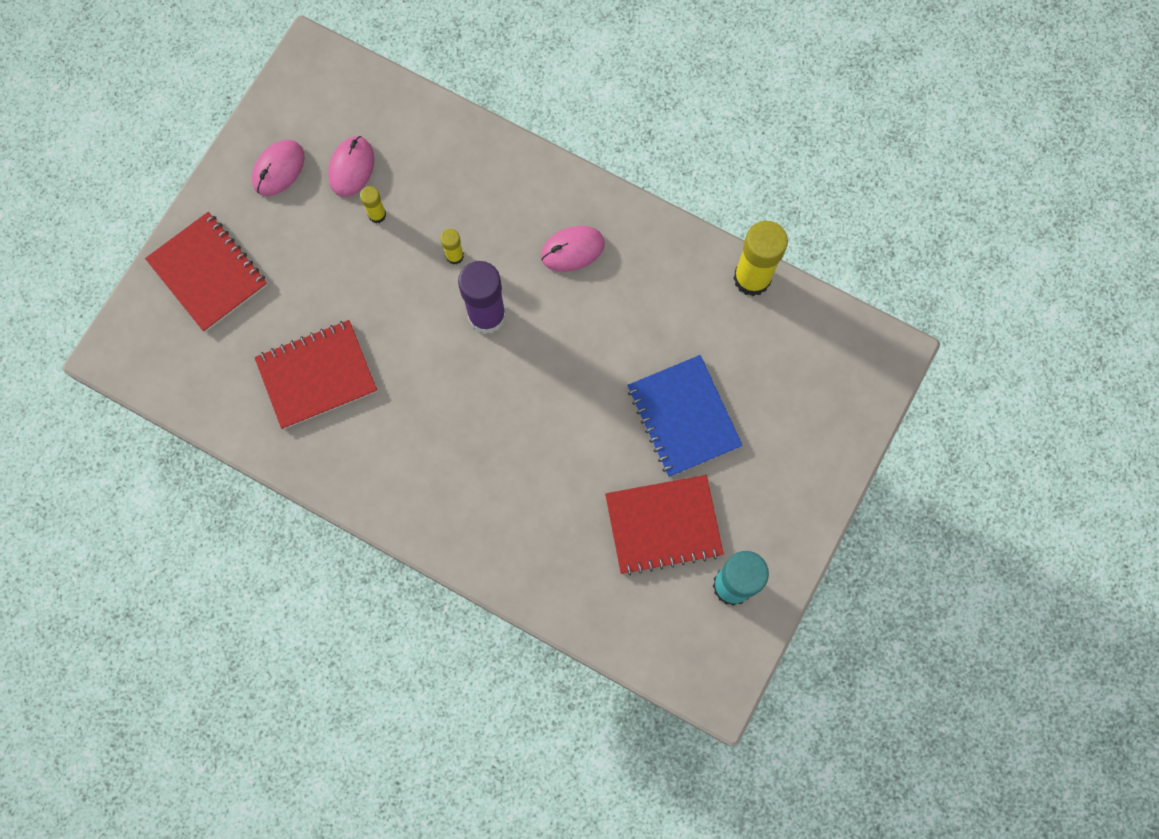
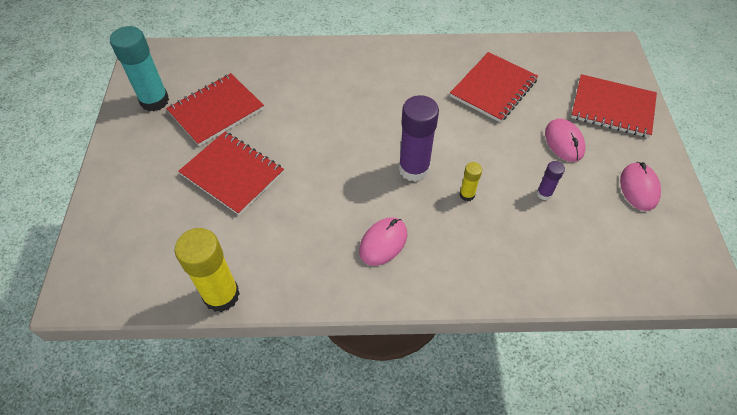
camera: 150 degrees right, 20 degrees down
pink mouse [328,136,374,197] -> pink mouse moved to [545,118,585,162]
yellow glue stick [360,186,386,223] -> purple glue stick [537,161,565,200]
blue notebook [627,355,743,477] -> red notebook [178,131,284,215]

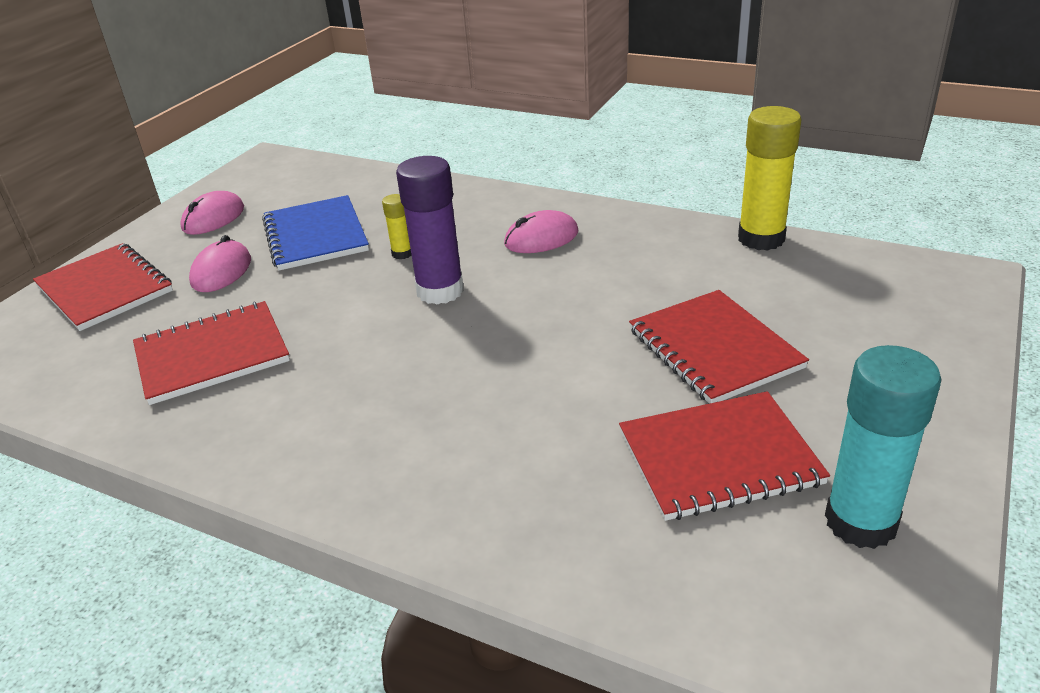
camera: 150 degrees left, 20 degrees down
purple glue stick [537,161,565,200] -> blue notebook [262,195,369,271]

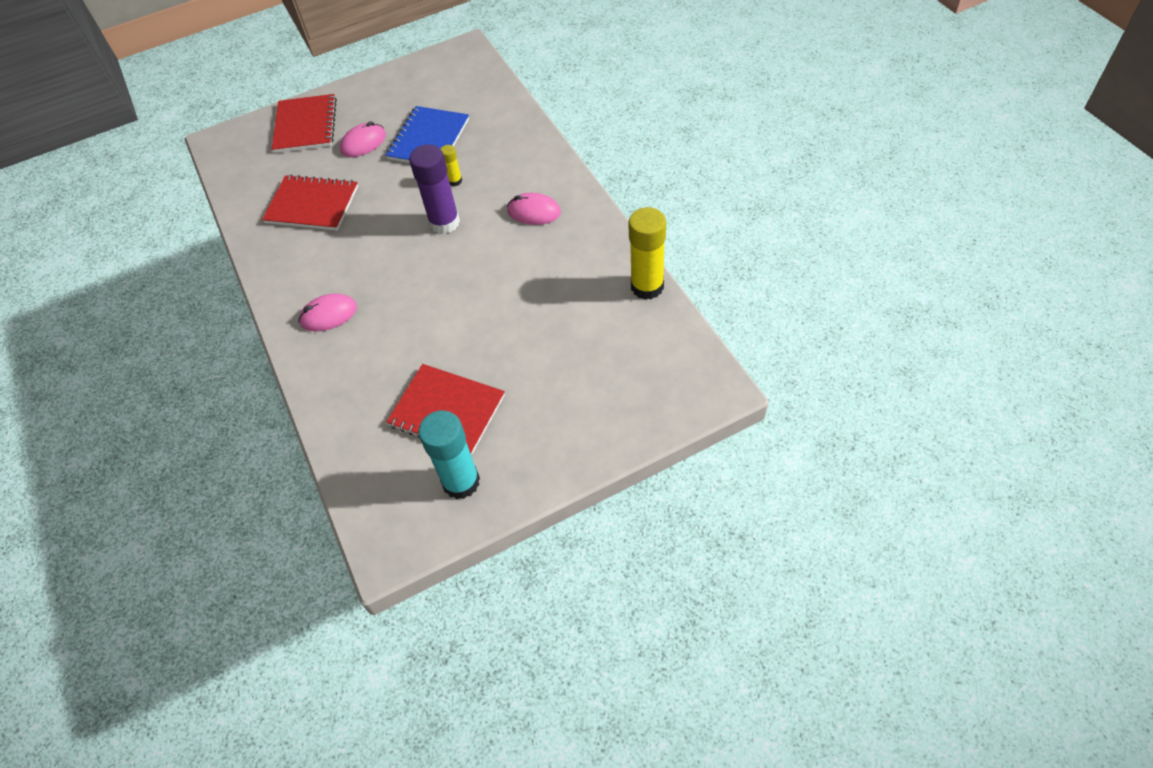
camera: 40 degrees right, 20 degrees up
pink mouse [180,191,244,235] -> pink mouse moved to [299,294,357,331]
red notebook [629,290,809,404] -> none

